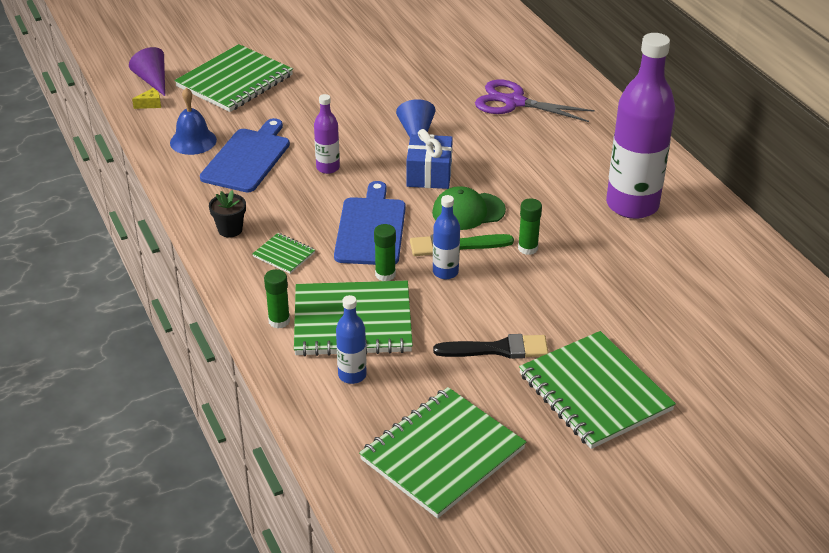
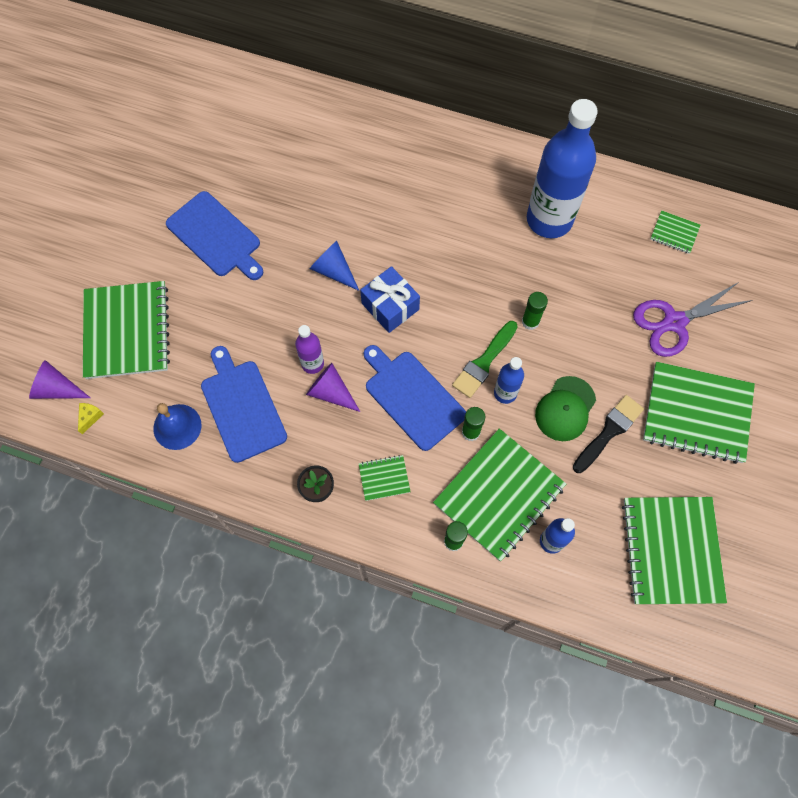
camera: 45 degrees left, 30 degrees up
green cap [432,186,506,230] -> green cap moved to [535,376,596,441]
purple scissors [475,80,595,122] -> purple scissors moved to [633,282,752,357]
purple bottle [606,33,675,219] -> blue bottle [527,99,598,238]
none -> blue cutting board [166,191,263,280]
none -> purple cone [306,363,360,412]
none -> green notebook [650,210,701,254]

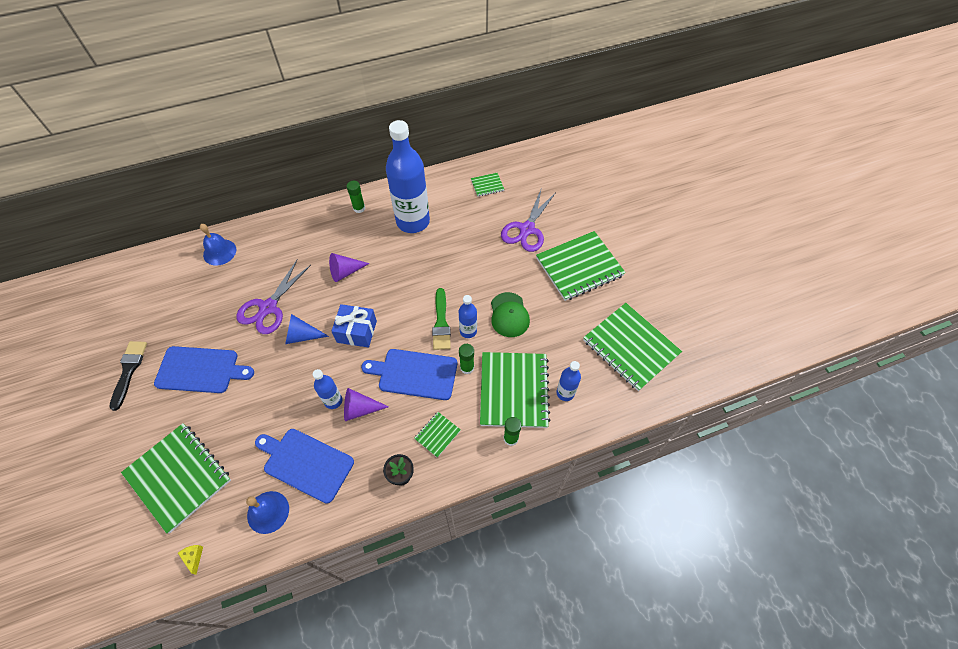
camera: 40 degrees left, 10 degrees down
purple cone [29,360,90,399] -> purple cone moved to [329,253,370,282]
purple bottle [295,325,324,374] -> blue bottle [313,369,342,409]
green glue stick [522,292,548,330] -> green glue stick moved to [347,181,365,213]
black brush [573,395,644,473] -> black brush moved to [109,341,147,411]
none -> blue bell [200,224,236,266]
none -> purple scissors [236,259,311,334]

